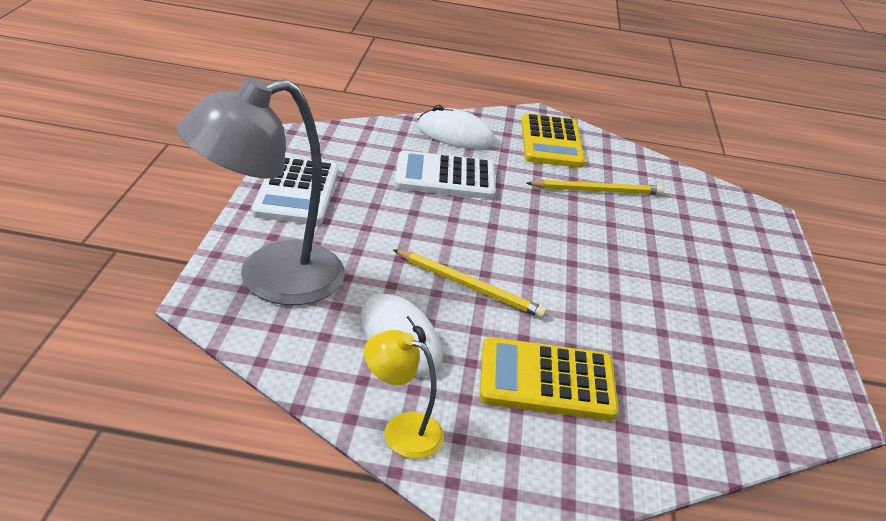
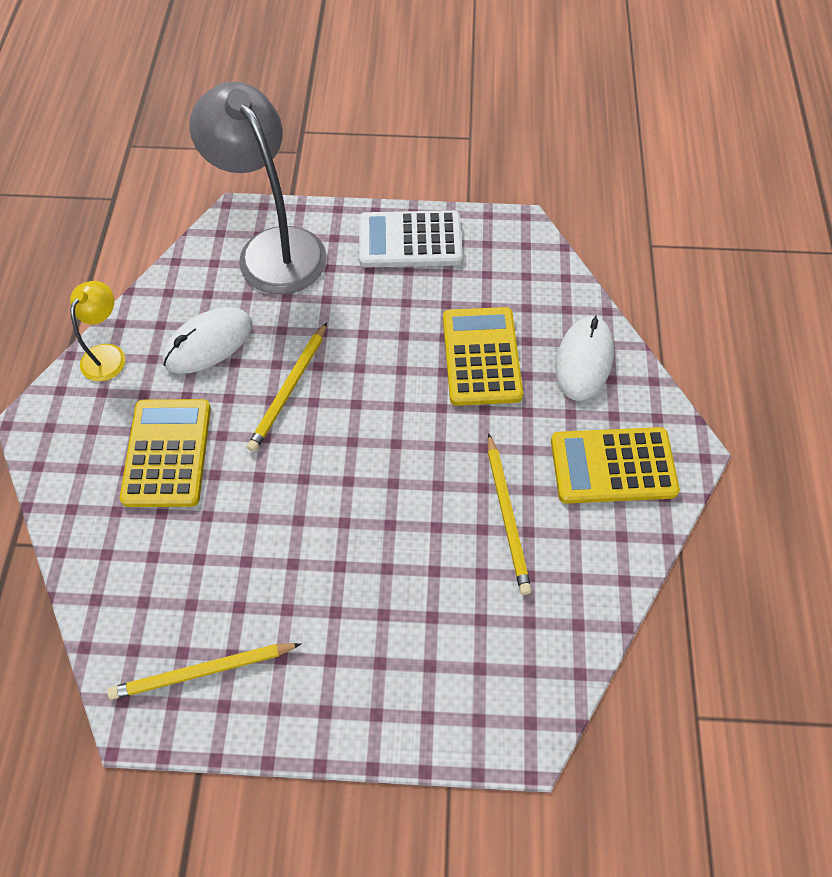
camera: 90 degrees right, 25 degrees up
white calculator [395,150,496,199] -> yellow calculator [443,307,523,406]
none -> yellow pencil [107,643,301,700]

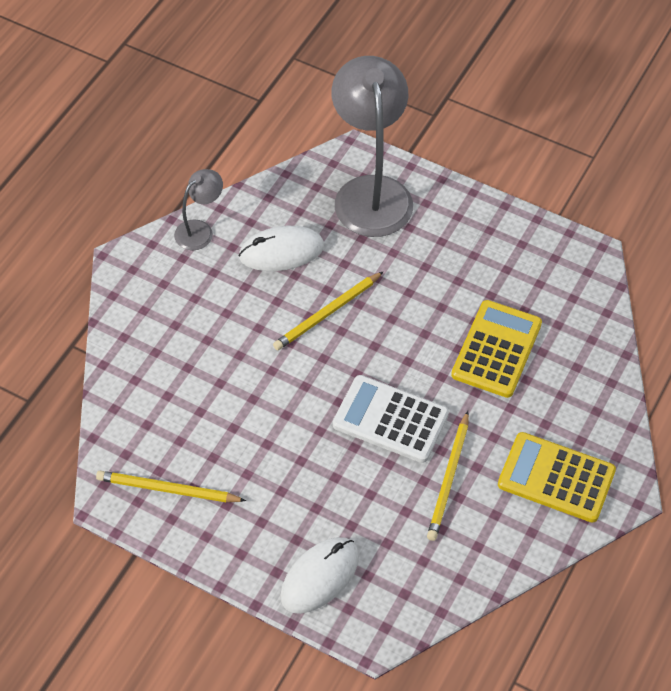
camera: 25 degrees right, 5 degrees down
yellow lamp [70,281,125,381] -> grey lamp [174,169,223,250]
yellow calculator [120,399,211,507] -> none
white calculator [359,210,463,268] -> white calculator moved to [333,375,449,463]
white mouse [556,315,614,401] -> white mouse moved to [280,537,359,614]

